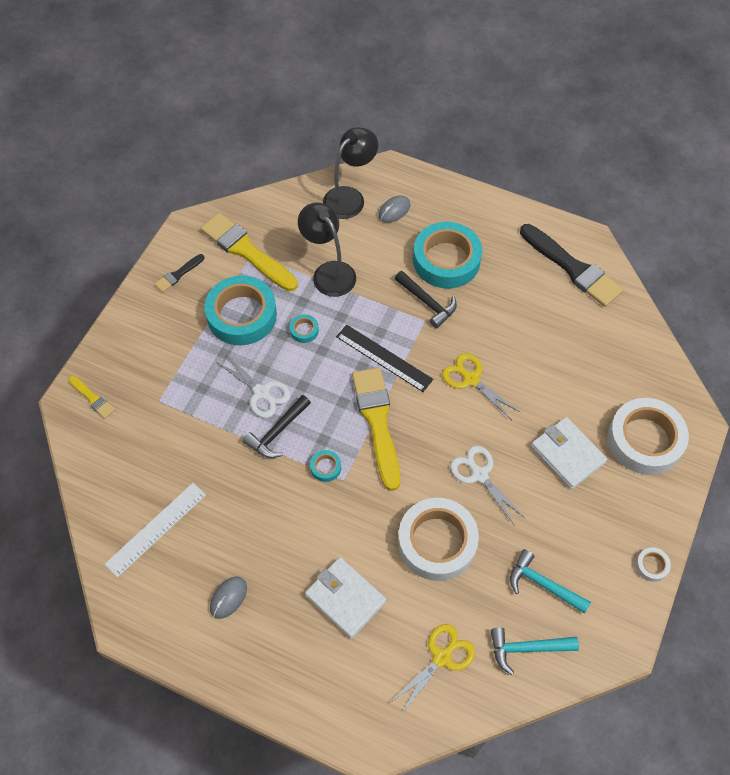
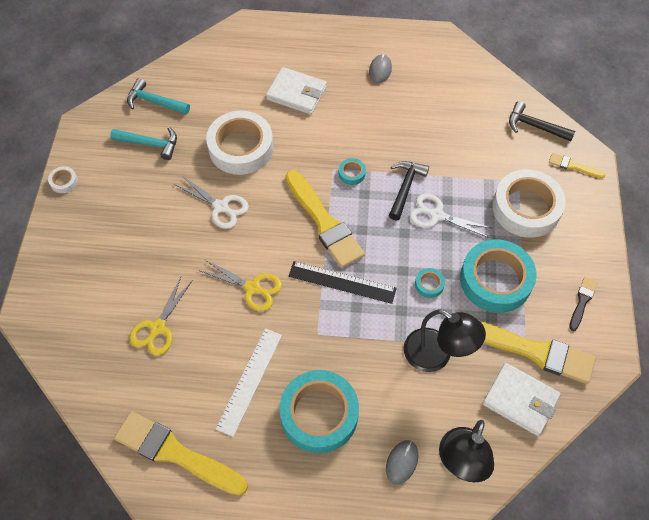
camera: 160 degrees right, 0 degrees up
white ruler [105,483,206,577] -> white ruler moved to [216,328,282,437]
yellow scissors [391,624,475,714] -> yellow scissors moved to [129,277,193,355]
black hammer [395,271,457,328] -> black hammer moved to [509,101,575,141]
turquoise hammer [491,627,579,675] -> turquoise hammer turned 135 degrees counterclockwise [127,78,190,114]
black brush [520,224,623,307] -> yellow brush [114,411,248,496]
white wallet [531,417,607,489] -> white wallet moved to [483,363,561,436]
white tape [607,398,689,475] -> white tape moved to [492,169,566,238]

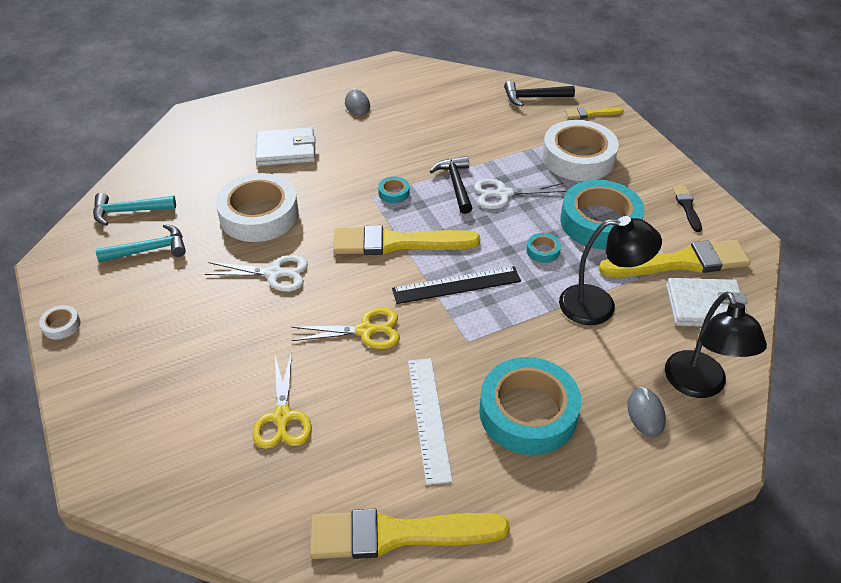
camera: 30 degrees left, 15 degrees down
yellow brush [285,170,365,268] -> yellow brush turned 150 degrees clockwise [333,225,480,255]

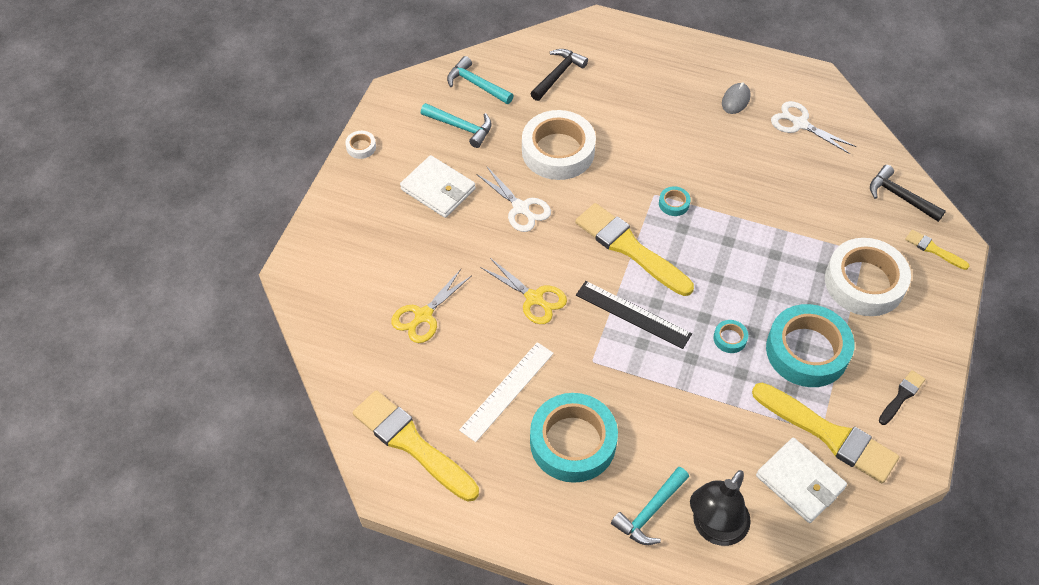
camera: 45 degrees right, 10 degrees up
white wallet [255,127,316,166] -> white wallet moved to [400,155,476,218]
black hammer [430,156,472,214] -> black hammer moved to [530,49,588,101]
white scissors [474,179,567,209] -> white scissors moved to [771,101,856,154]
black lamp [559,216,662,325] -> none
grey mouse [627,387,666,437] -> turquoise hammer [611,467,689,545]

